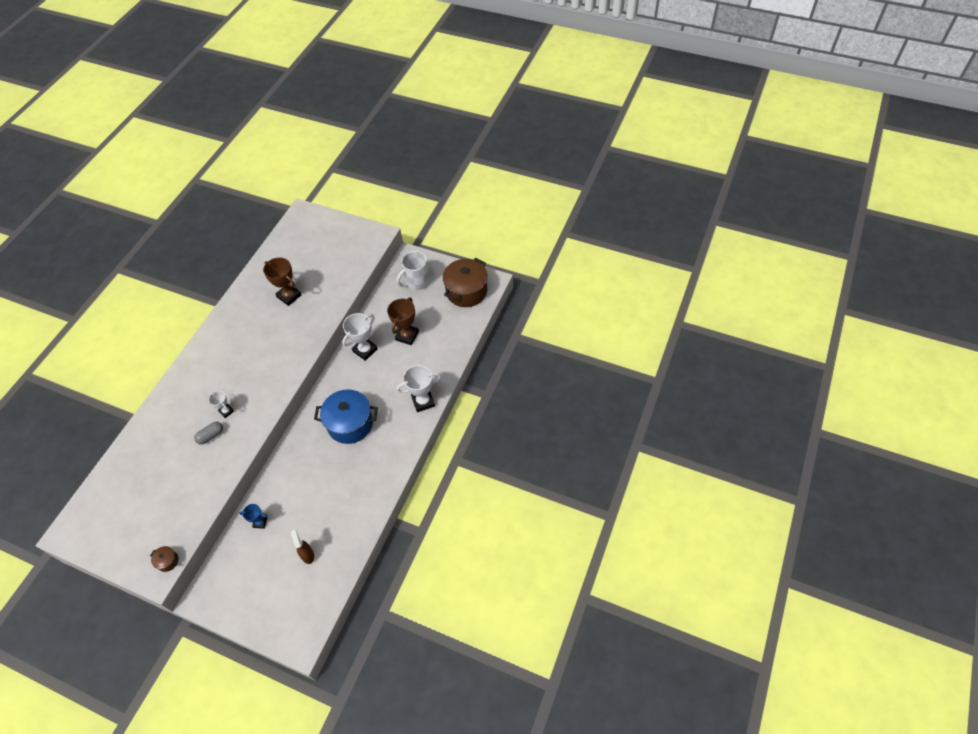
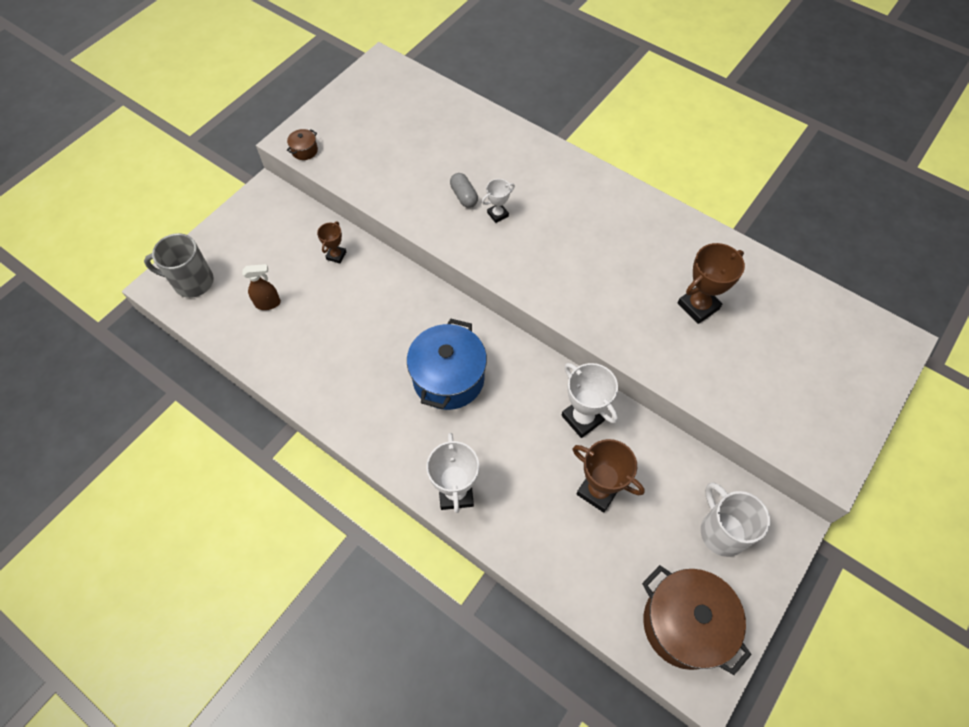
camera: 100 degrees right, 5 degrees up
blue trophy [239,504,267,529] -> brown trophy [317,222,346,263]
none -> grey mug [144,233,214,298]

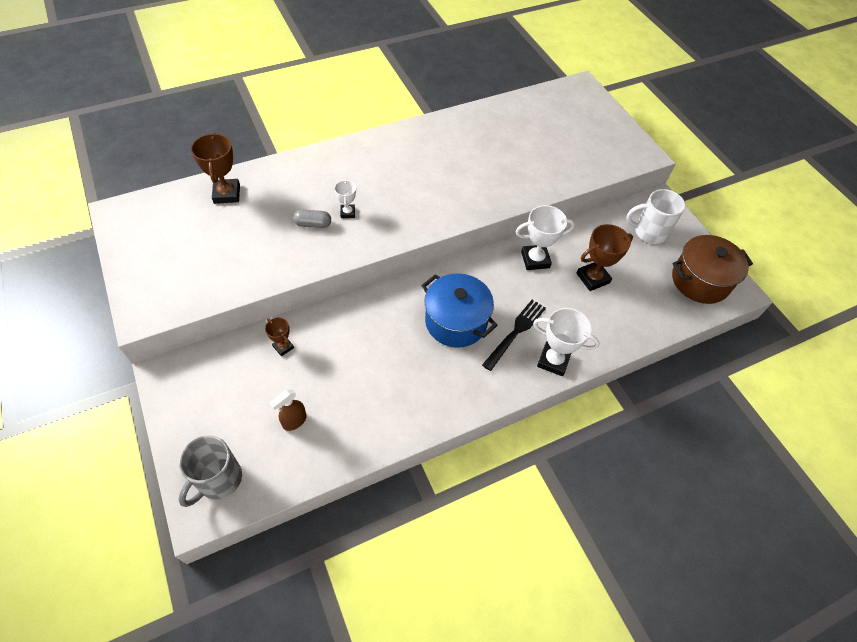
camera: 65 degrees left, 5 degrees down
brown spray bottle [242,264,281,310] -> brown spray bottle turned 150 degrees counterclockwise [270,389,307,431]
brown pot [287,129,318,160] -> none
brown trophy [678,243,745,324] -> brown trophy moved to [191,133,240,204]
none -> black fork [482,300,546,371]

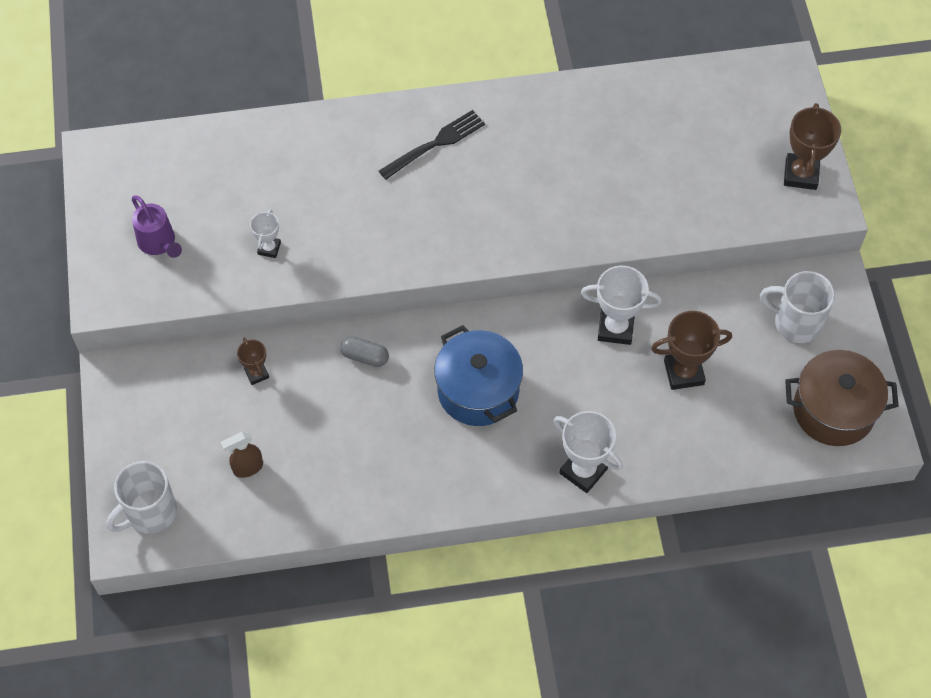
camera: 20 degrees right, 5 degrees up
grey mug [178,435,242,507] -> white mug [106,461,177,534]
brown trophy [191,133,240,204] -> brown trophy moved to [784,103,841,190]
grey capsule [293,210,331,228] -> grey capsule moved to [340,336,389,367]
white trophy [334,179,356,218] -> white trophy moved to [250,209,281,258]
black fork [482,300,546,371] -> black fork moved to [379,110,485,180]
none -> purple watering can [132,195,182,258]

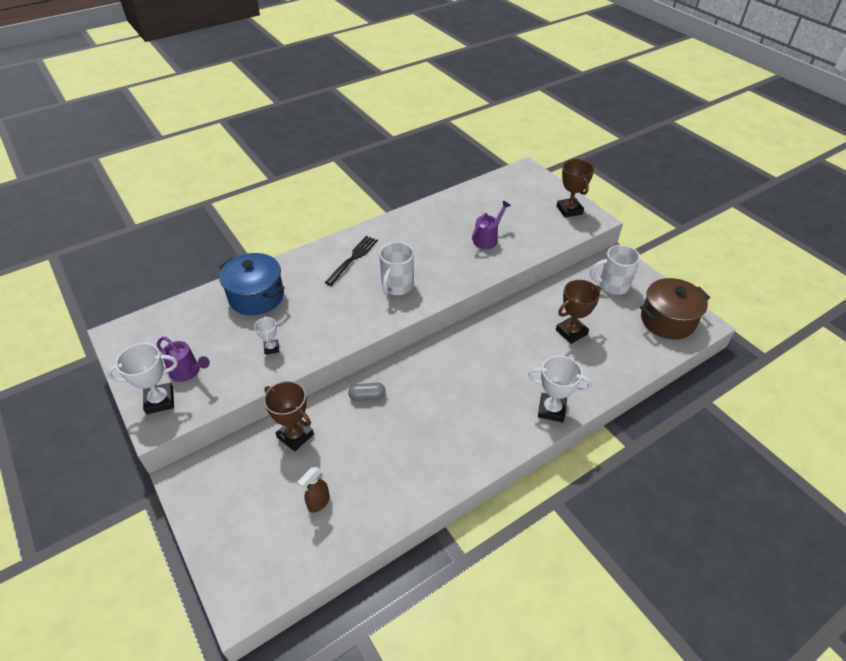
camera: 25 degrees left, 15 degrees down
white mug [106,461,177,534] -> white mug moved to [379,242,414,295]
brown trophy [237,338,269,385] -> brown trophy [264,381,314,451], size x1.77
blue pot [434,325,523,426] -> blue pot moved to [219,253,285,315]
white trophy [581,266,662,345] -> white trophy moved to [107,343,178,414]
none -> purple watering can [472,201,511,249]

